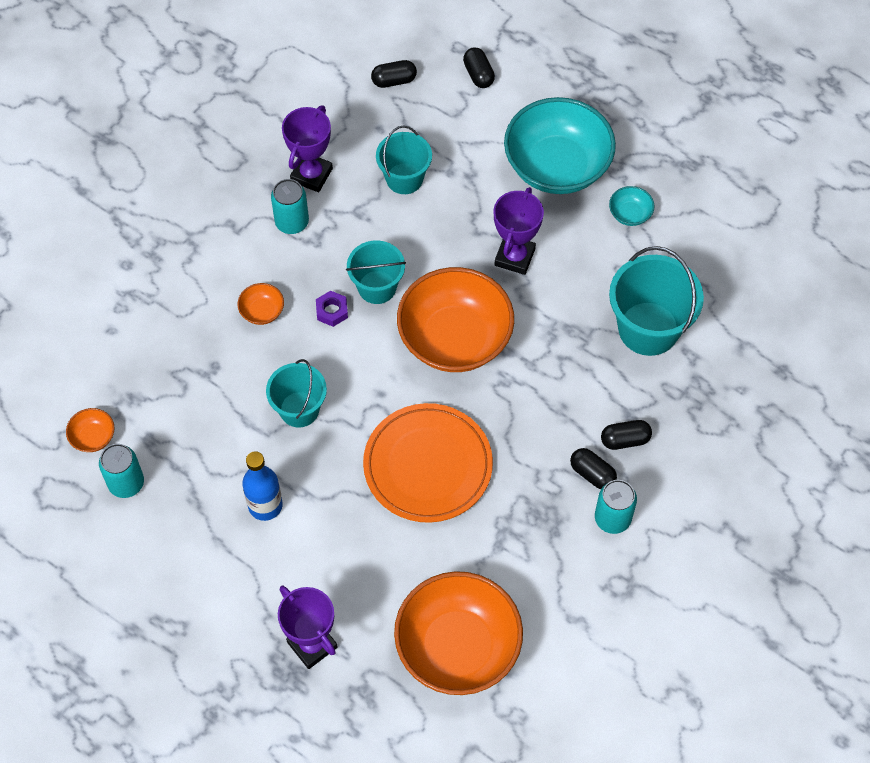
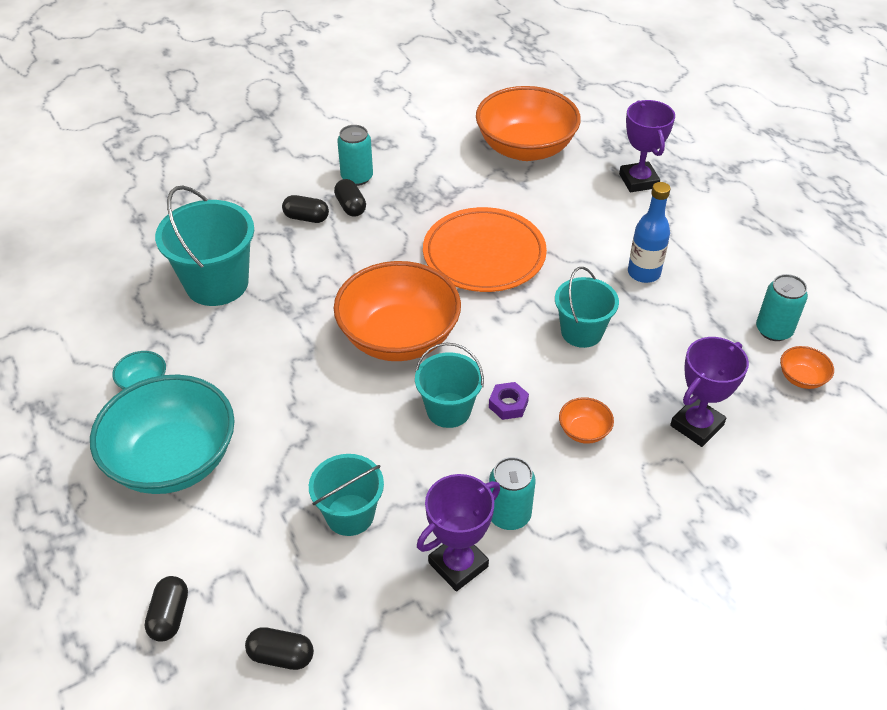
camera: 155 degrees left, 15 degrees down
purple trophy [494,187,544,275] -> purple trophy moved to [670,337,749,447]

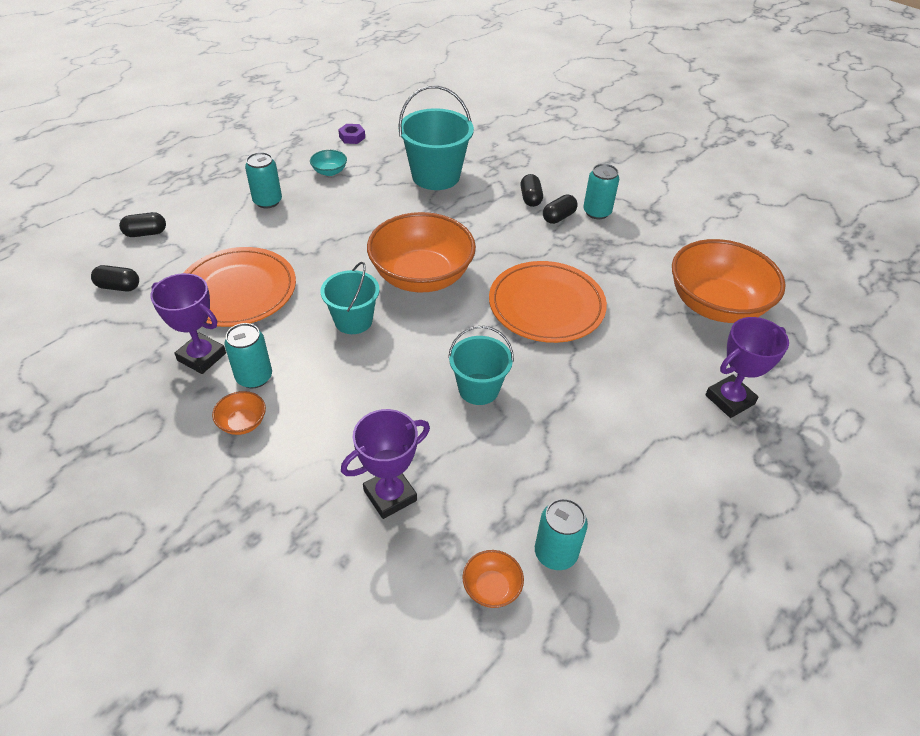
camera: 70 degrees right, 0 degrees up
turquoise bowl [90,375,235,494] -> turquoise can [245,152,282,208]
black capsule [245,627,314,670] -> black capsule turned 75 degrees counterclockwise [91,265,139,292]
turquoise bucket [309,454,384,536] -> orange plate [184,247,296,327]
purple nut [489,382,529,420] -> purple nut moved to [338,124,365,144]
orange bowl [559,397,614,444] -> orange bowl moved to [212,391,266,435]
blue bottle [628,182,671,283] -> none
purple trophy [670,337,749,447] -> purple trophy turned 60 degrees counterclockwise [341,409,430,519]

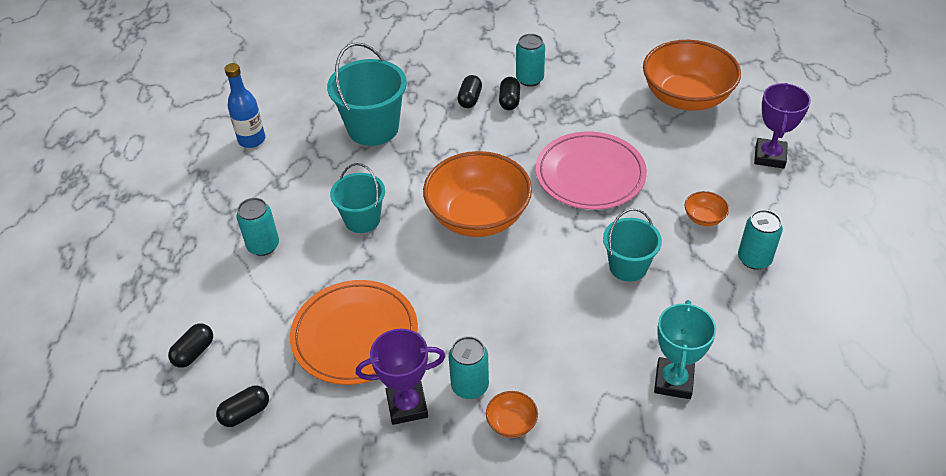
camera: 40 degrees left, 0 degrees up
turquoise bowl [310,150,347,176] -> none
turquoise bucket [321,262,379,334] -> turquoise bucket moved to [330,163,385,233]
purple nut [338,124,365,144] -> blue bottle [225,63,265,148]
purple trophy [341,409,430,519] -> turquoise trophy [654,300,716,399]
orange bowl [462,550,524,608] -> orange bowl moved to [685,191,729,226]
orange plate [489,261,607,343] -> pink plate [536,132,647,210]
black capsule [520,174,543,207] -> black capsule turned 60 degrees clockwise [457,75,482,108]
turquoise can [535,498,588,570] -> turquoise can moved to [738,210,783,270]

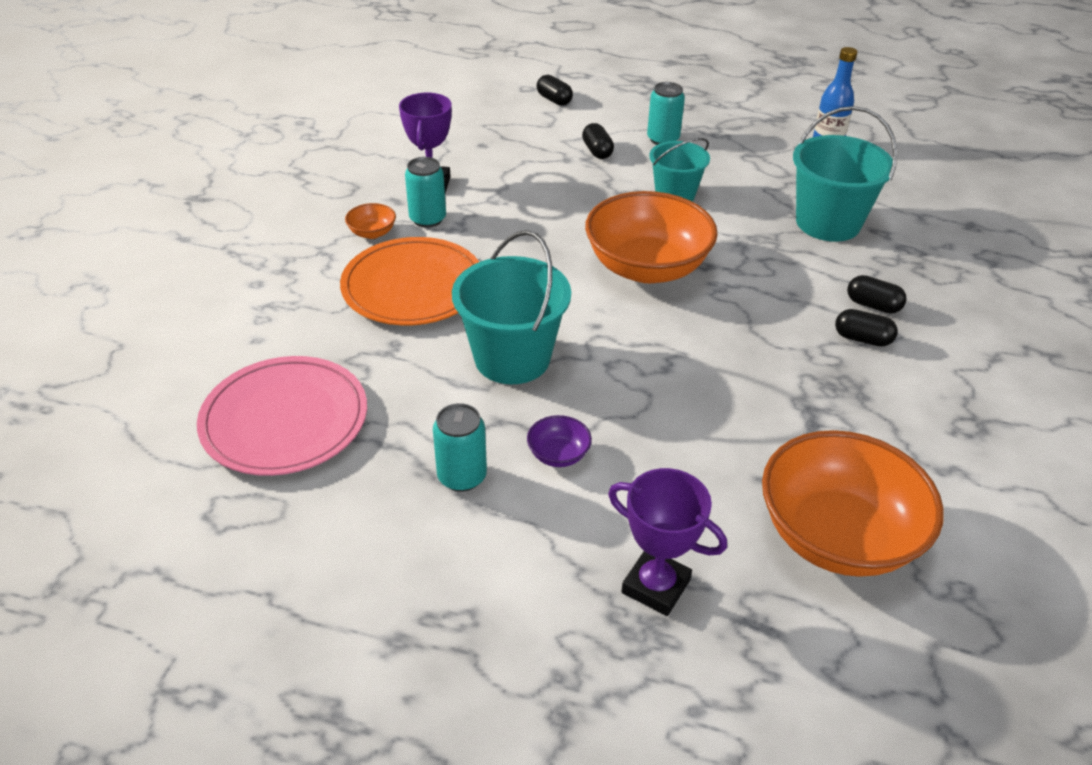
camera: 105 degrees right, 5 degrees down
black capsule [216,385,269,427] -> black capsule moved to [582,123,614,159]
orange plate [290,280,418,385] -> orange plate moved to [340,237,479,325]
turquoise can [516,34,545,87] -> none
pink plate [536,132,647,210] -> pink plate moved to [197,356,367,476]
turquoise bucket [603,208,662,282] -> turquoise bucket [452,230,571,384], size x1.57
turquoise trophy [654,300,716,399] -> none
orange bowl [685,191,729,226] -> purple bowl [527,415,592,467]

